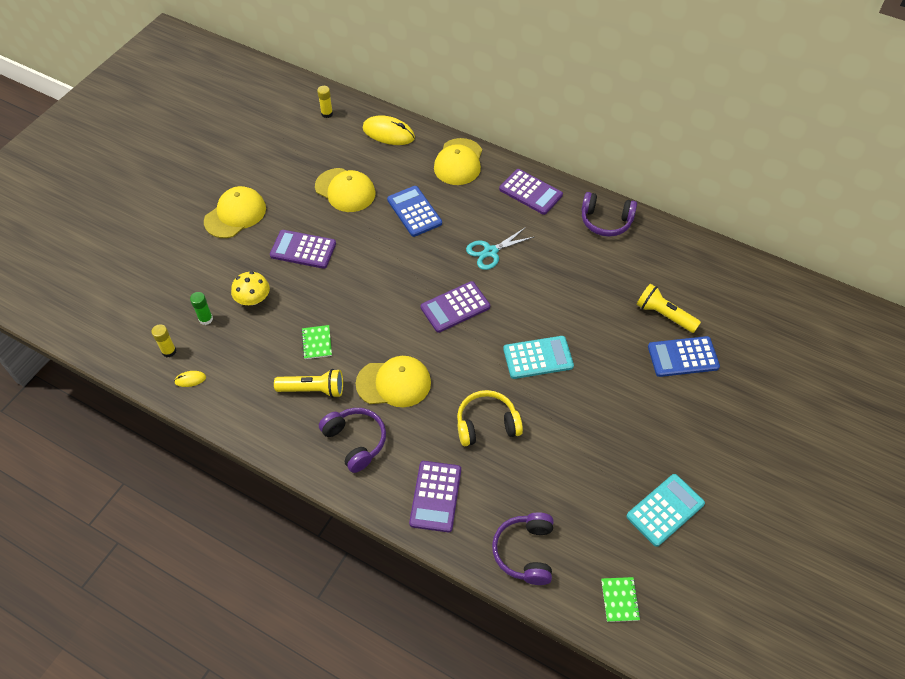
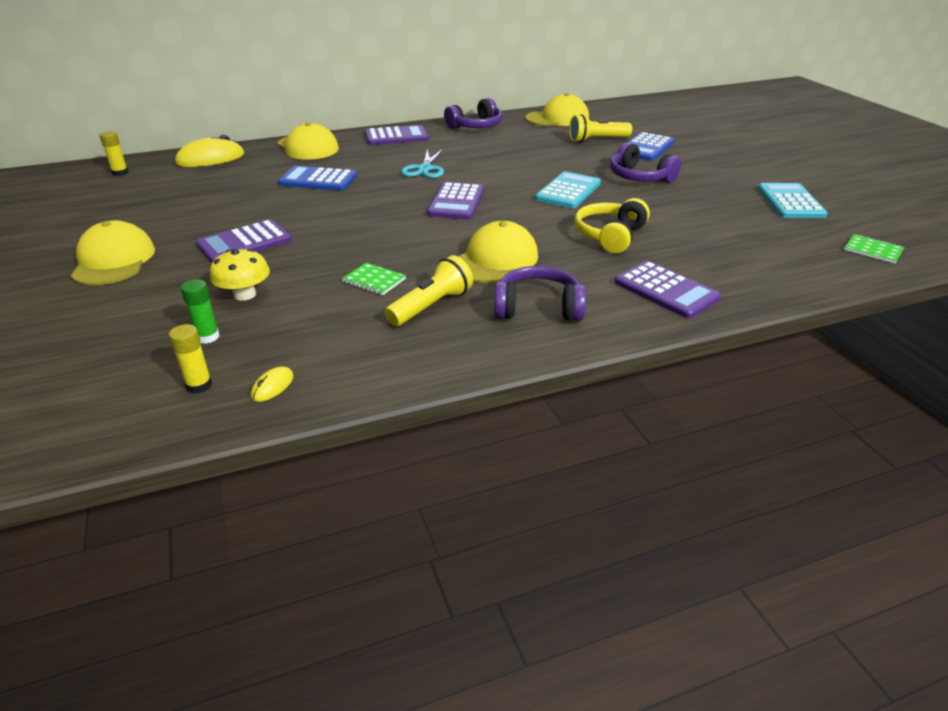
camera: 50 degrees left, 20 degrees down
yellow cap [315,168,376,212] -> yellow cap moved to [525,93,589,126]
purple headphones [492,512,554,585] -> purple headphones moved to [610,142,681,183]

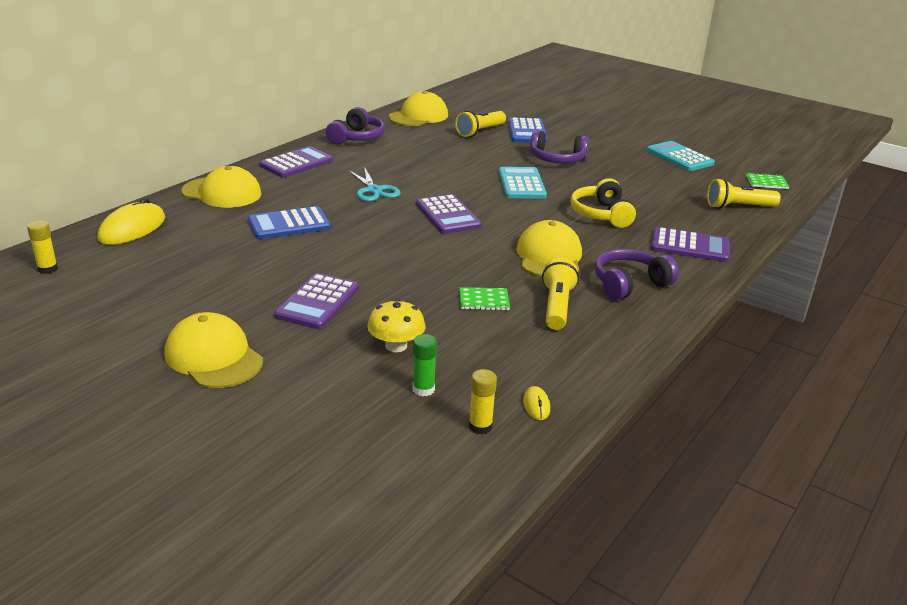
camera: 35 degrees left, 5 degrees down
none -> yellow flashlight [707,178,781,209]

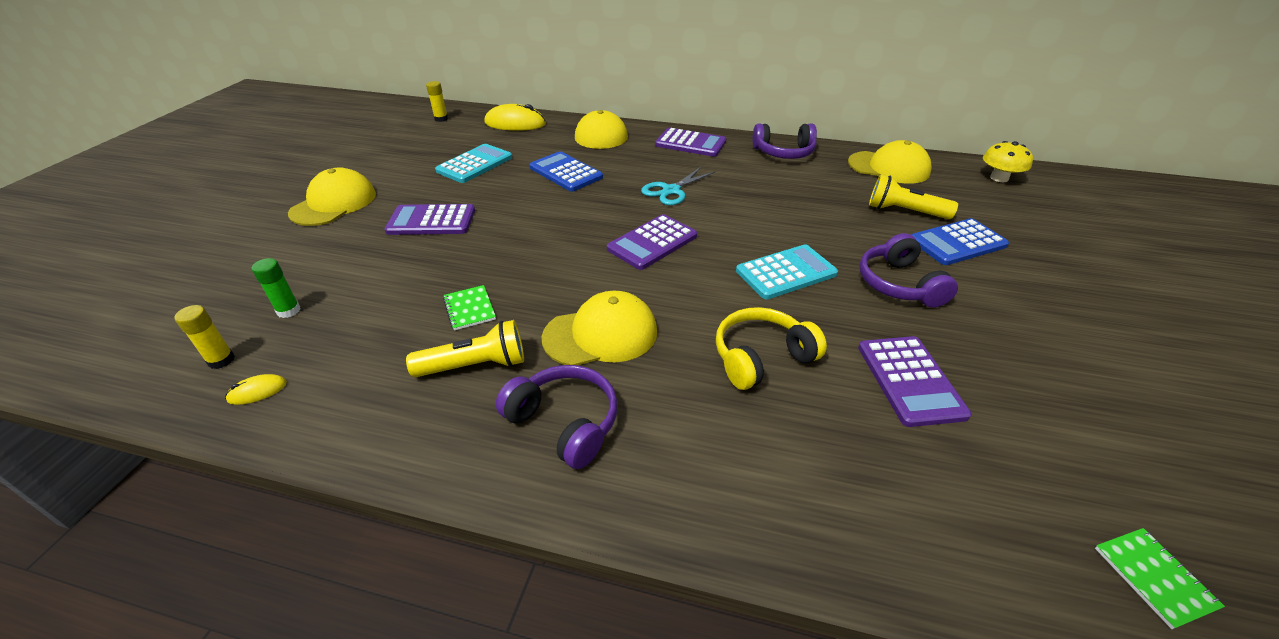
camera: 70 degrees right, 10 degrees up
yellow mushroom [367,299,425,352] -> yellow mushroom moved to [983,141,1033,182]
turquoise calculator [647,141,715,171] -> turquoise calculator moved to [435,144,512,183]
purple calculator [651,227,730,262] -> purple calculator moved to [858,336,972,427]
yellow flashlight [707,178,781,209] -> none

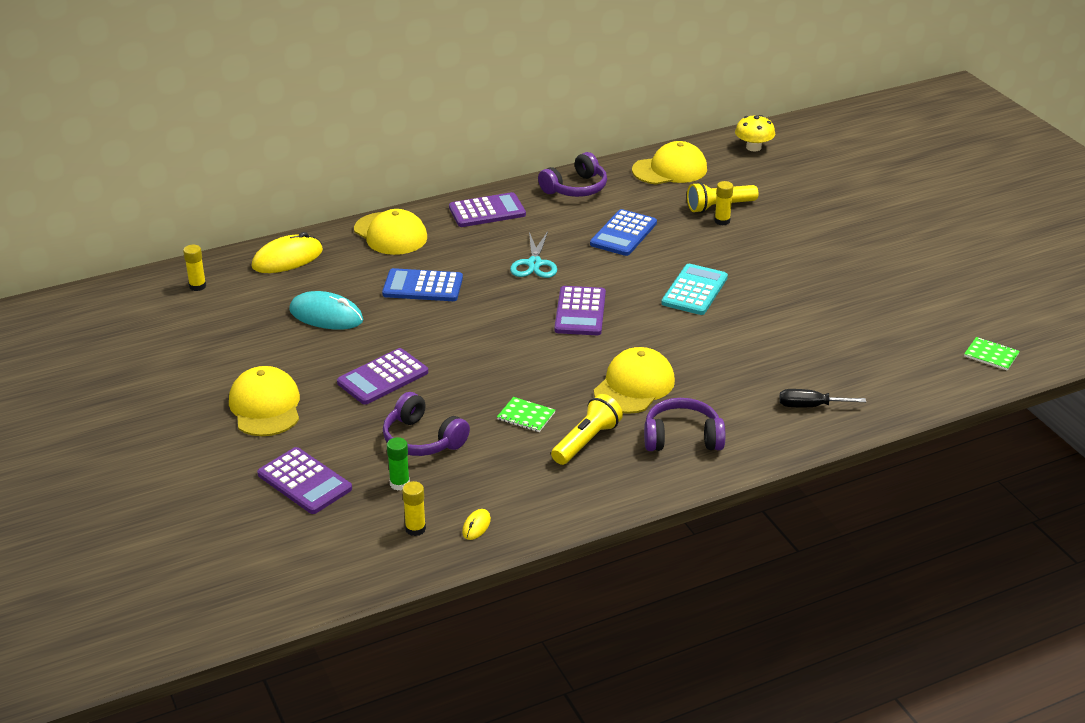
camera: 40 degrees left, 5 degrees down
turquoise calculator [435,144,512,183] -> turquoise mouse [289,291,364,329]
yellow headphones [716,307,827,390] -> none
purple calculator [858,336,972,427] -> purple calculator moved to [257,447,352,514]
purple headphones [859,233,958,308] -> purple headphones moved to [383,392,470,456]
blue calculator [911,218,1009,265] -> blue calculator moved to [590,209,657,256]
none -> yellow glue stick [714,181,733,225]
none -> black screwdriver [779,389,866,407]

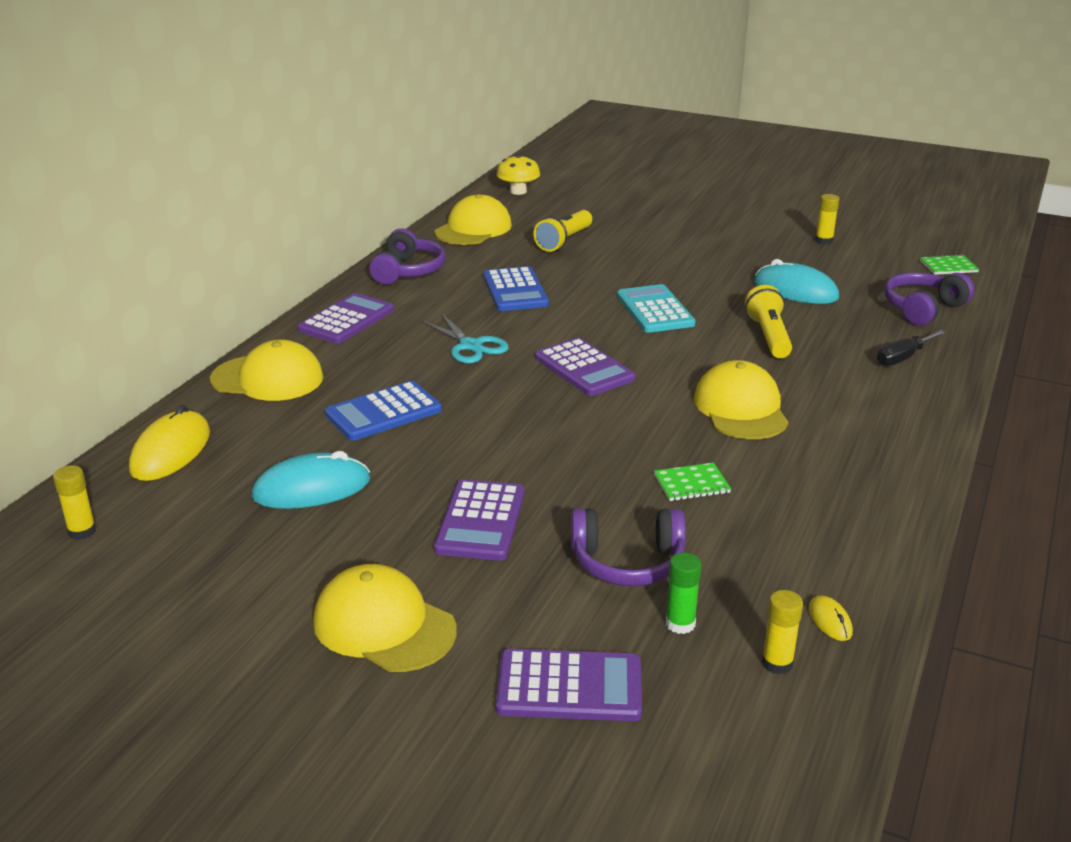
camera: 40 degrees left, 5 degrees down
yellow flashlight [551,394,623,465] -> yellow flashlight moved to [745,285,792,358]
purple headphones [644,398,725,451] -> purple headphones moved to [884,272,974,326]
yellow glue stick [714,181,733,225] -> yellow glue stick moved to [815,194,839,245]
none -> turquoise mouse [754,259,839,304]

